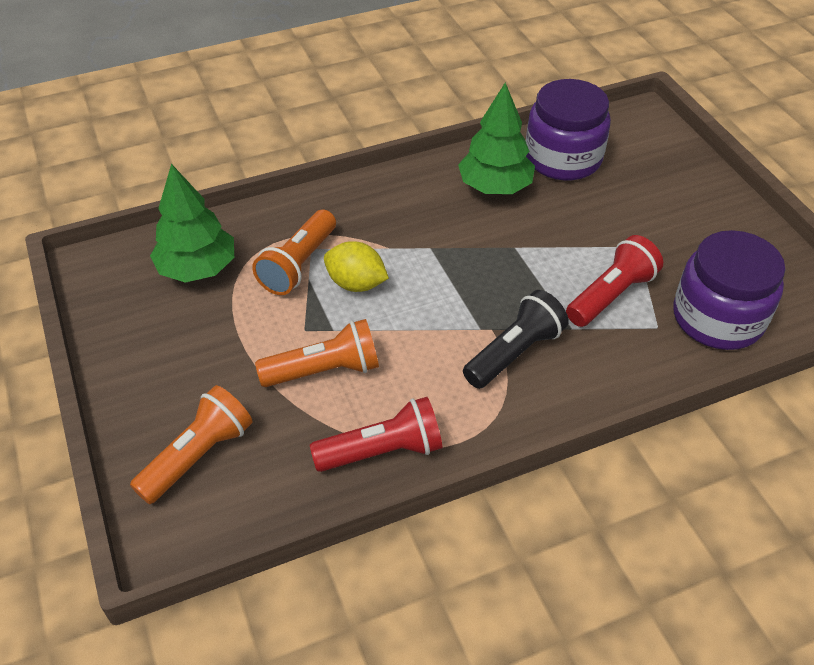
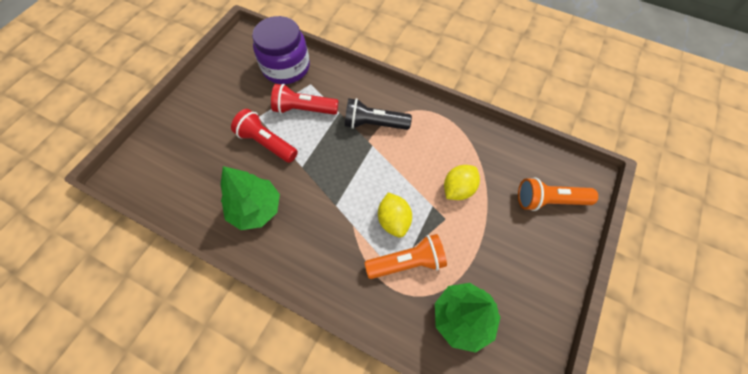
camera: 130 degrees left, 15 degrees up
orange flashlight [255,319,379,387] -> yellow lemon [444,165,480,200]
red flashlight [310,397,442,472] -> red flashlight moved to [231,109,298,163]
purple jar [526,79,611,180] -> none

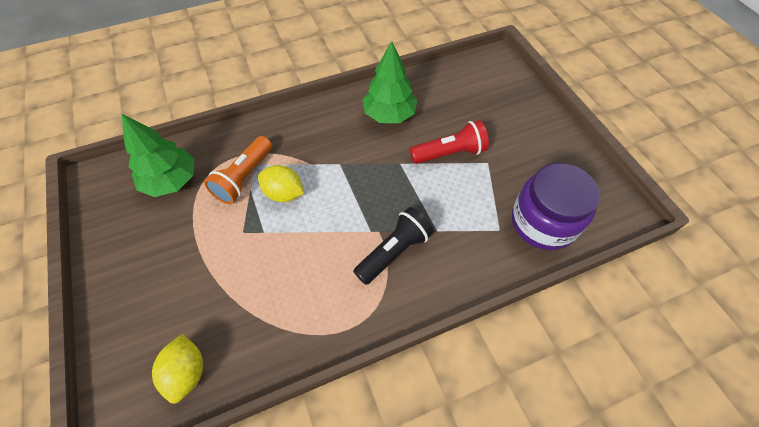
camera: 130 degrees right, 5 degrees down
red flashlight [271,84,339,115] -> none
yellow lemon [444,165,480,200] -> yellow lemon moved to [152,334,203,404]
orange flashlight [518,177,598,211] -> none

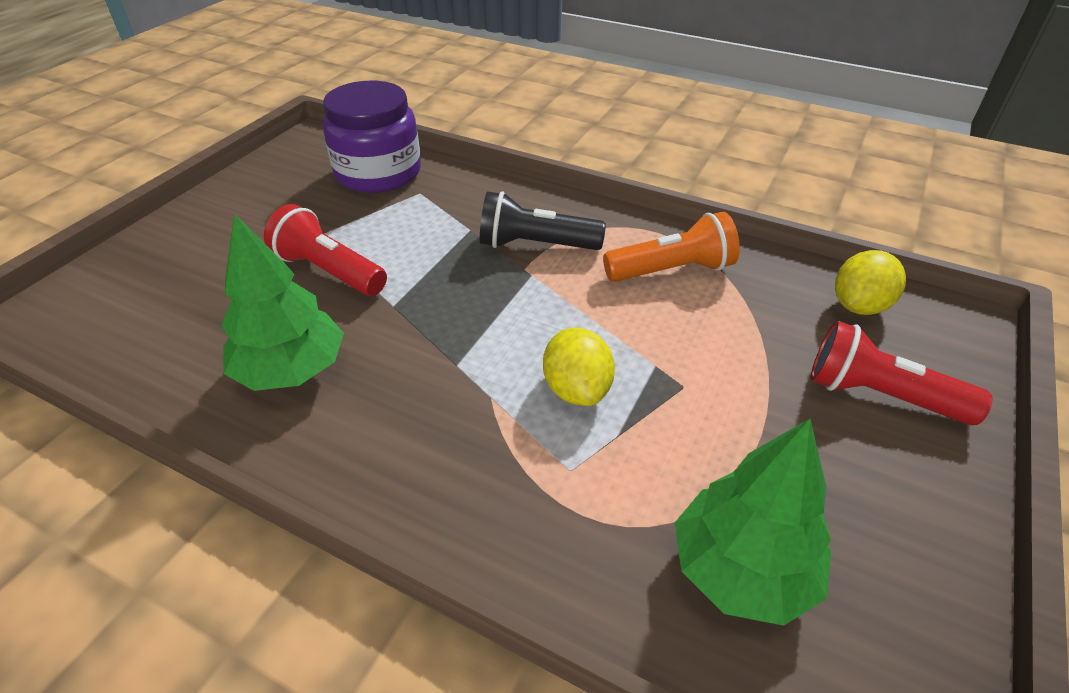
camera: 130 degrees left, 15 degrees down
orange flashlight [204,136,272,204] -> orange flashlight moved to [603,212,740,282]
none -> red flashlight [811,321,993,425]

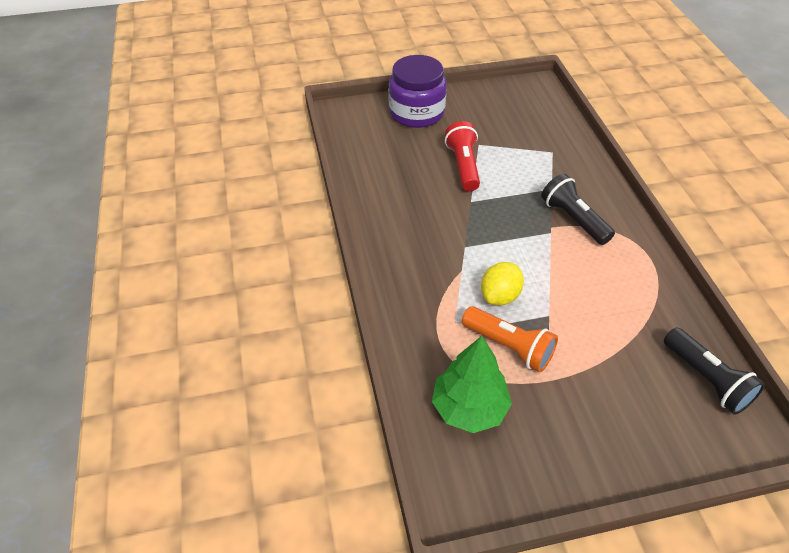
camera: 50 degrees right, 5 degrees up
green tree [221,214,344,391] -> none
purple jar [323,81,421,193] -> purple jar moved to [389,55,447,128]
orange flashlight [603,212,740,282] -> orange flashlight moved to [462,306,558,372]
red flashlight [811,321,993,425] -> none
yellow lemon [835,250,906,315] -> black flashlight [664,328,765,415]

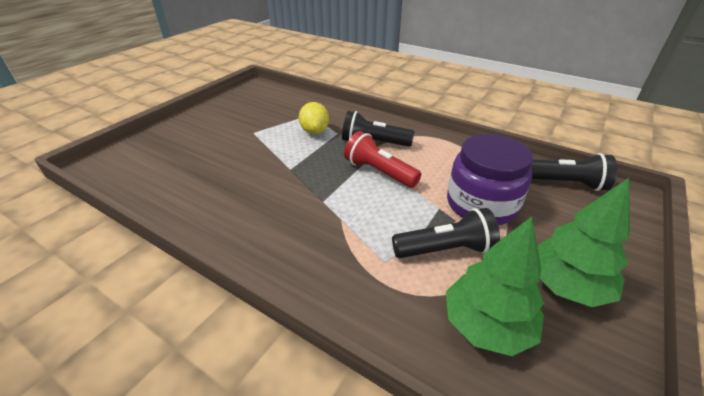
camera: 45 degrees left, 10 degrees down
purple jar [389,55,447,128] -> purple jar moved to [447,134,533,225]
red flashlight [445,121,480,191] -> red flashlight moved to [344,131,421,188]
orange flashlight [462,306,558,372] -> black flashlight [392,208,500,258]
yellow lemon [481,262,524,305] -> yellow lemon moved to [299,102,329,134]
none -> green tree [538,178,630,307]

